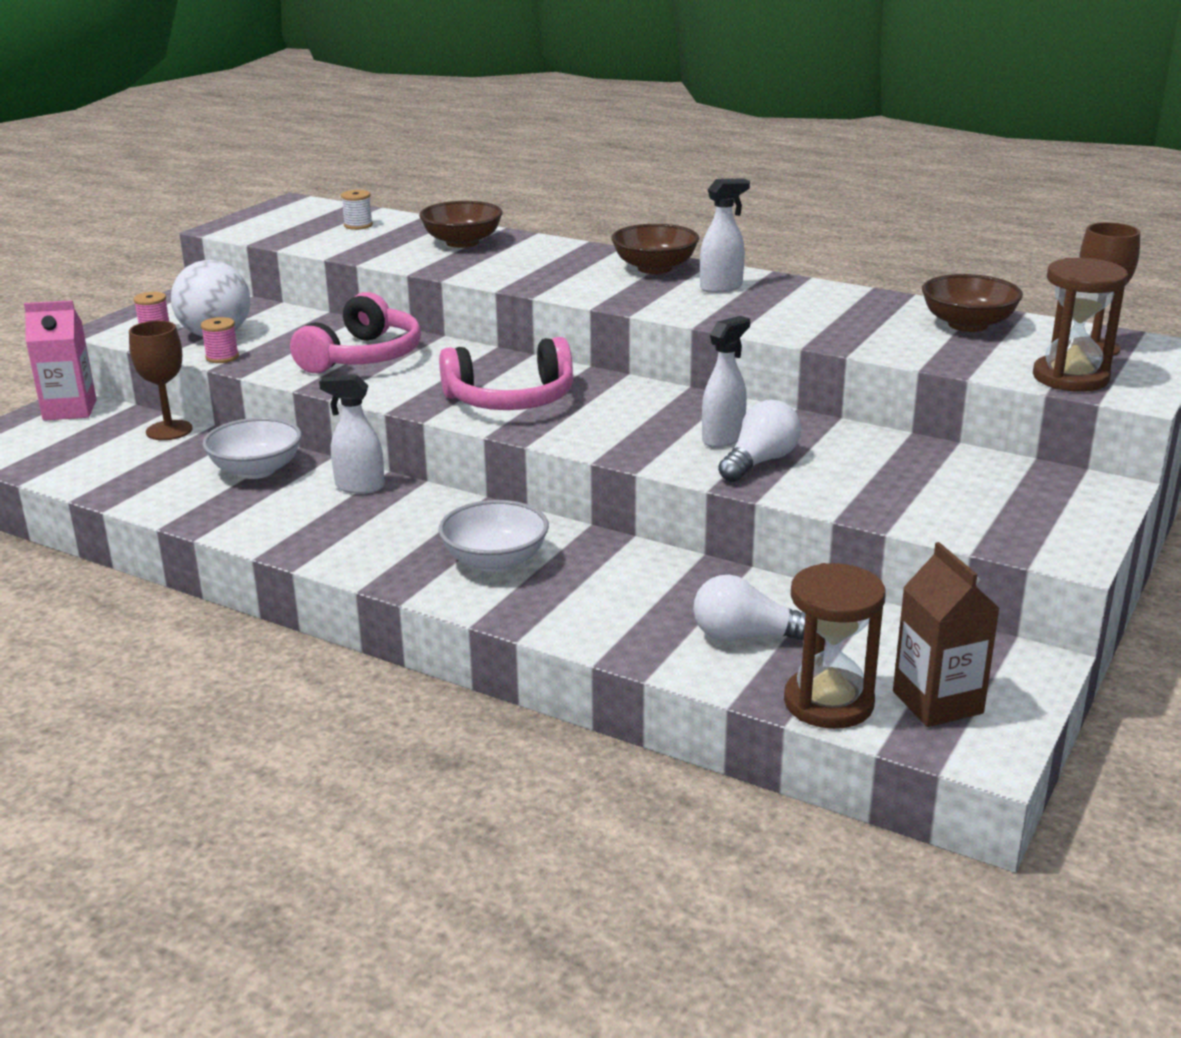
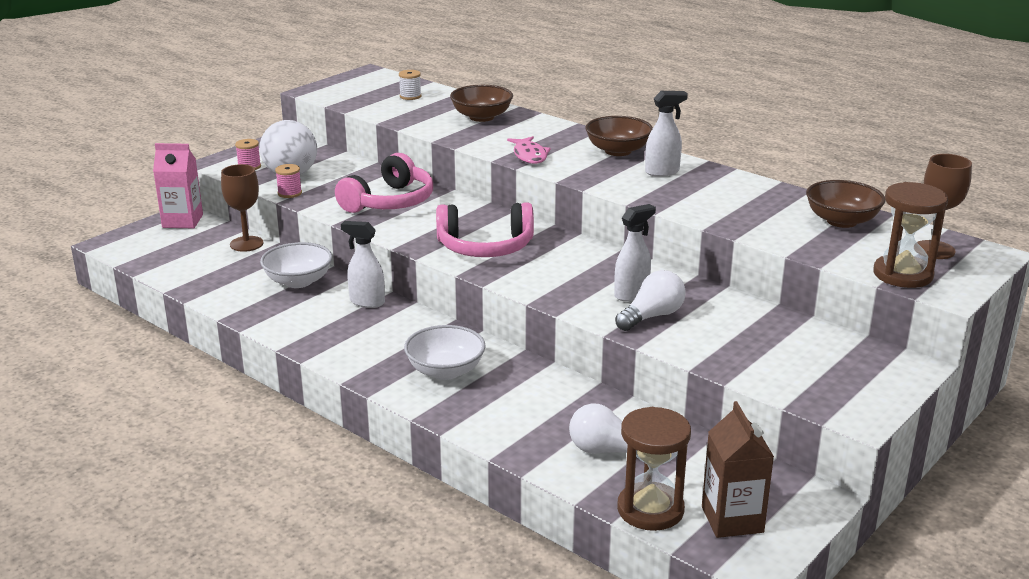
camera: 10 degrees right, 0 degrees up
none -> pink fish [507,136,551,164]

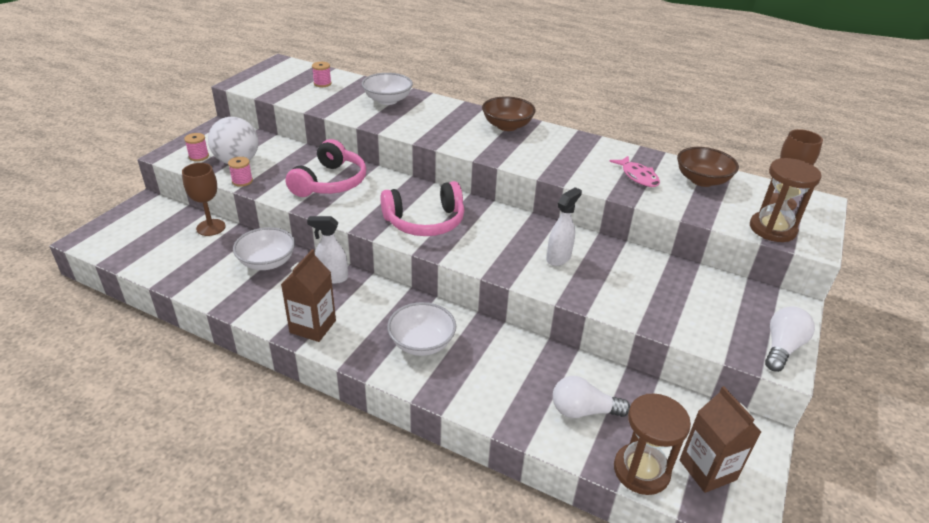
camera: 15 degrees left, 10 degrees up
pink carton [153,143,203,228] -> none
white spool [399,70,421,100] -> pink spool [312,62,332,87]
brown bowl [450,85,513,122] -> white bowl [362,73,413,105]
pink fish [507,136,551,164] -> pink fish moved to [609,156,660,187]
white light bulb [615,270,686,331] -> white light bulb moved to [765,306,815,372]
white spray bottle [645,91,688,177] -> none
none -> brown carton [281,249,336,342]

